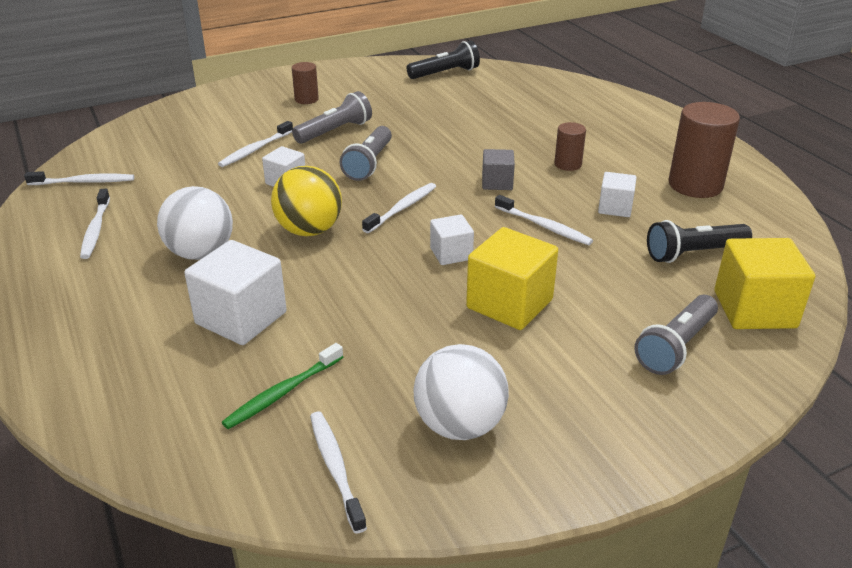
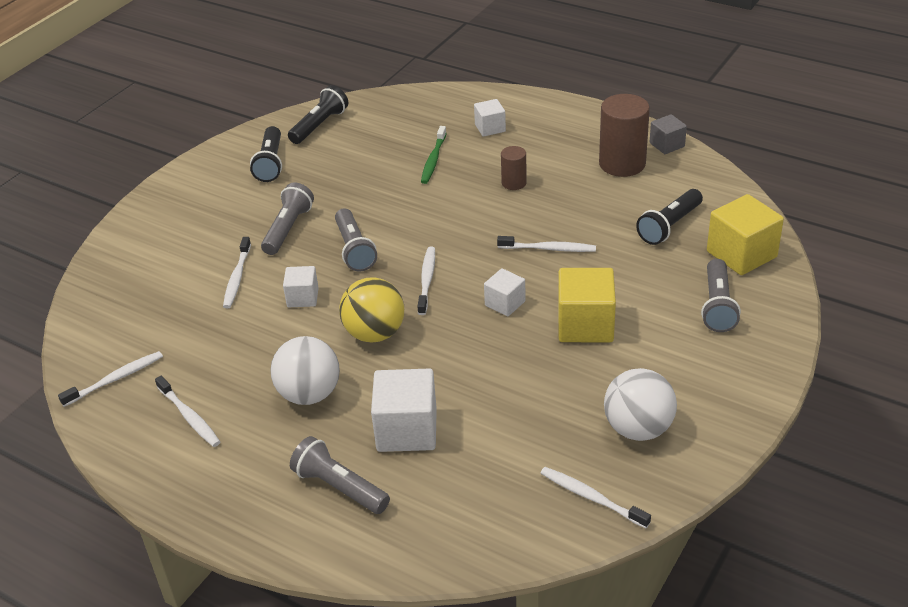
camera: 30 degrees left, 5 degrees up
green toothbrush [222,343,343,429] -> green toothbrush moved to [421,126,447,184]
brown cylinder [292,62,319,104] -> none
grey cube [482,149,515,190] -> grey cube moved to [650,114,687,154]
white cube [598,172,637,217] -> white cube moved to [474,99,506,137]
none -> black flashlight [250,126,282,182]
none -> grey flashlight [290,436,390,514]

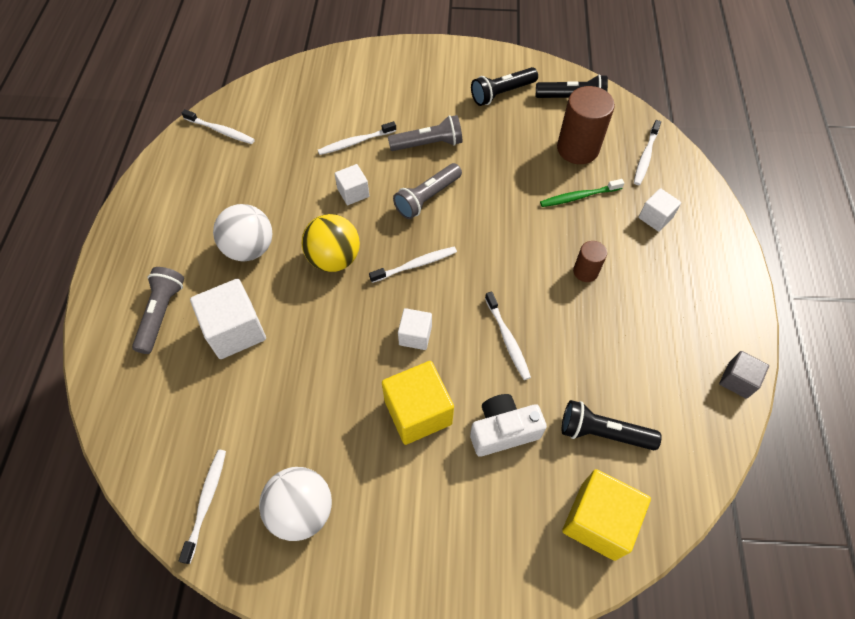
camera: 60 degrees right, 20 degrees up
white toothbrush [155,376,220,447] -> white toothbrush moved to [634,120,661,185]
brown cylinder [599,94,650,177] -> brown cylinder moved to [557,86,615,164]
grey flashlight [701,259,741,332] -> none
none -> white camera [470,394,547,457]

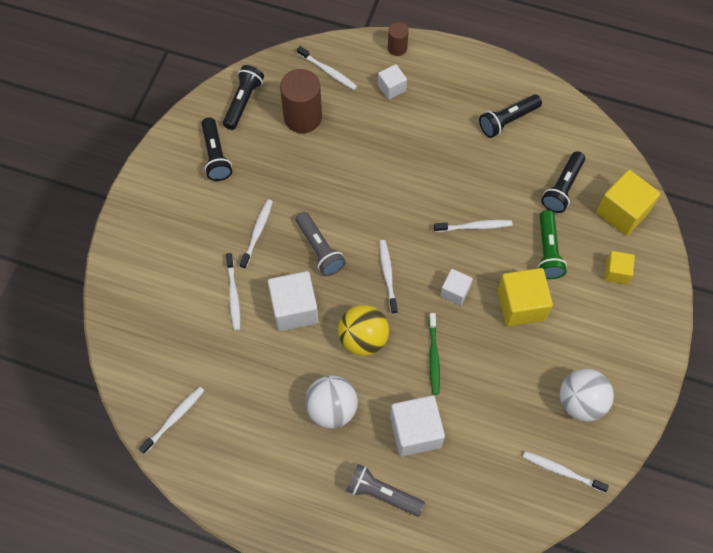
camera: 75 degrees left, 5 degrees up
white cube [334,164,369,205] -> white cube [268,271,319,331], size x1.75
grey flashlight [388,115,462,151] -> white toothbrush [240,199,273,269]
white camera [470,394,547,457] -> green flashlight [538,210,567,279]
green toothbrush [540,179,624,207] -> green toothbrush moved to [429,313,440,395]
brown cylinder [573,241,607,282] -> brown cylinder moved to [388,22,409,56]
grey cube [719,351,769,399] -> none
none -> black flashlight [479,94,542,138]
none -> yellow cube [604,251,635,284]

